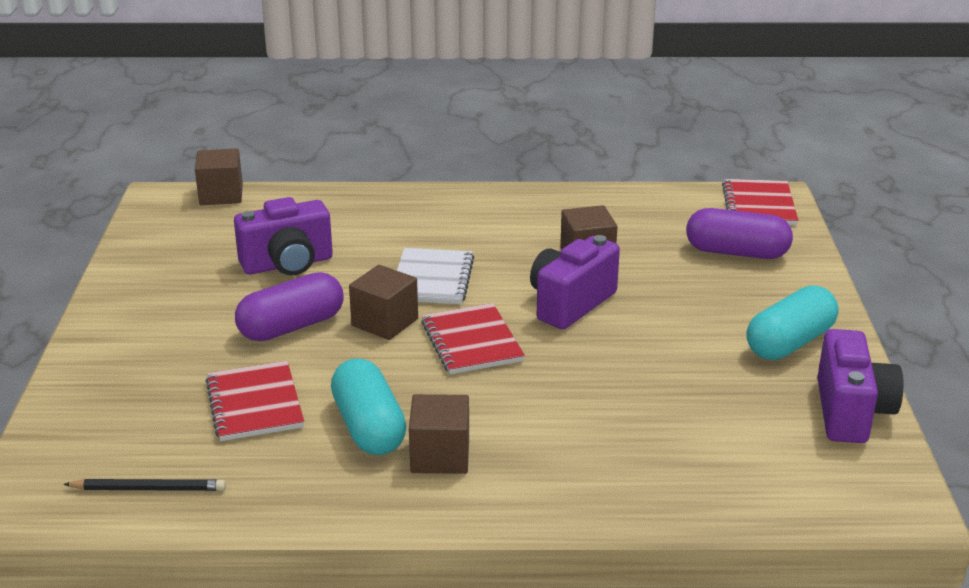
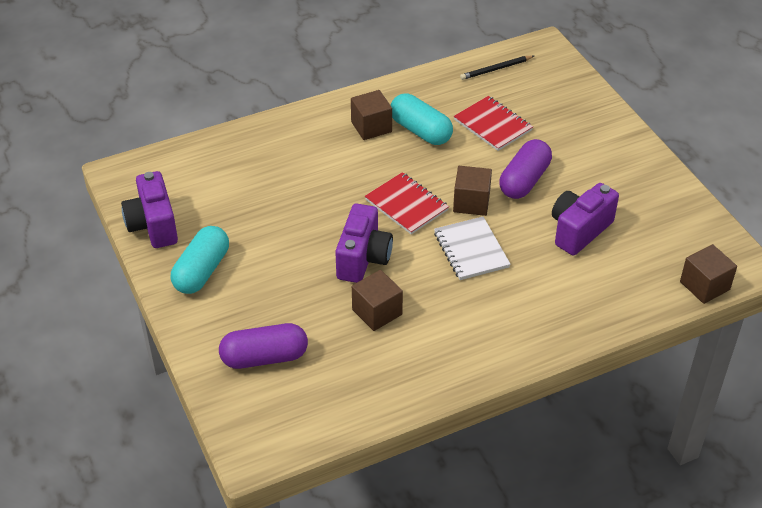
camera: 155 degrees right, 15 degrees up
red notebook [722,179,798,225] -> none

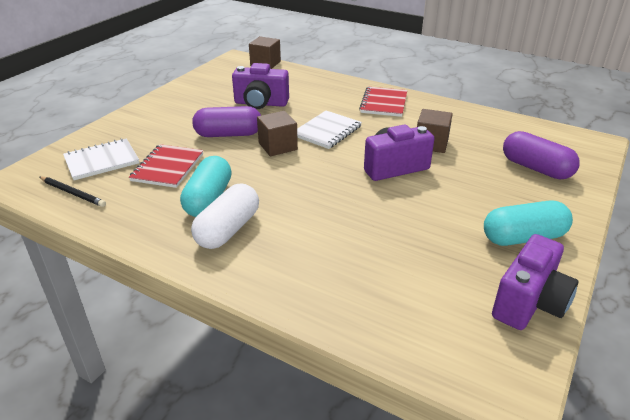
camera: 125 degrees left, 10 degrees down
brown cube [351,90,392,140] -> white capsule [191,183,259,249]
red notebook [365,172,449,235] -> red notebook moved to [359,87,407,117]
none -> white notebook [63,138,139,180]

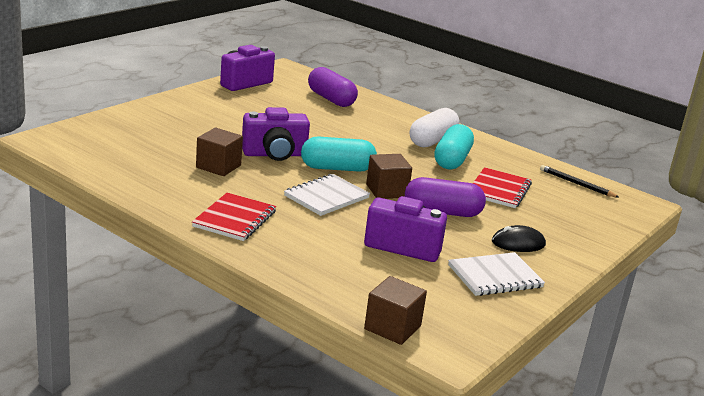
camera: 175 degrees left, 10 degrees down
white notebook [63,138,139,180] -> white notebook moved to [448,252,545,296]
turquoise capsule [484,200,573,246] -> turquoise capsule moved to [301,136,377,172]
purple capsule [503,131,580,179] -> purple capsule moved to [308,67,358,107]
none -> black mouse [492,225,546,252]

